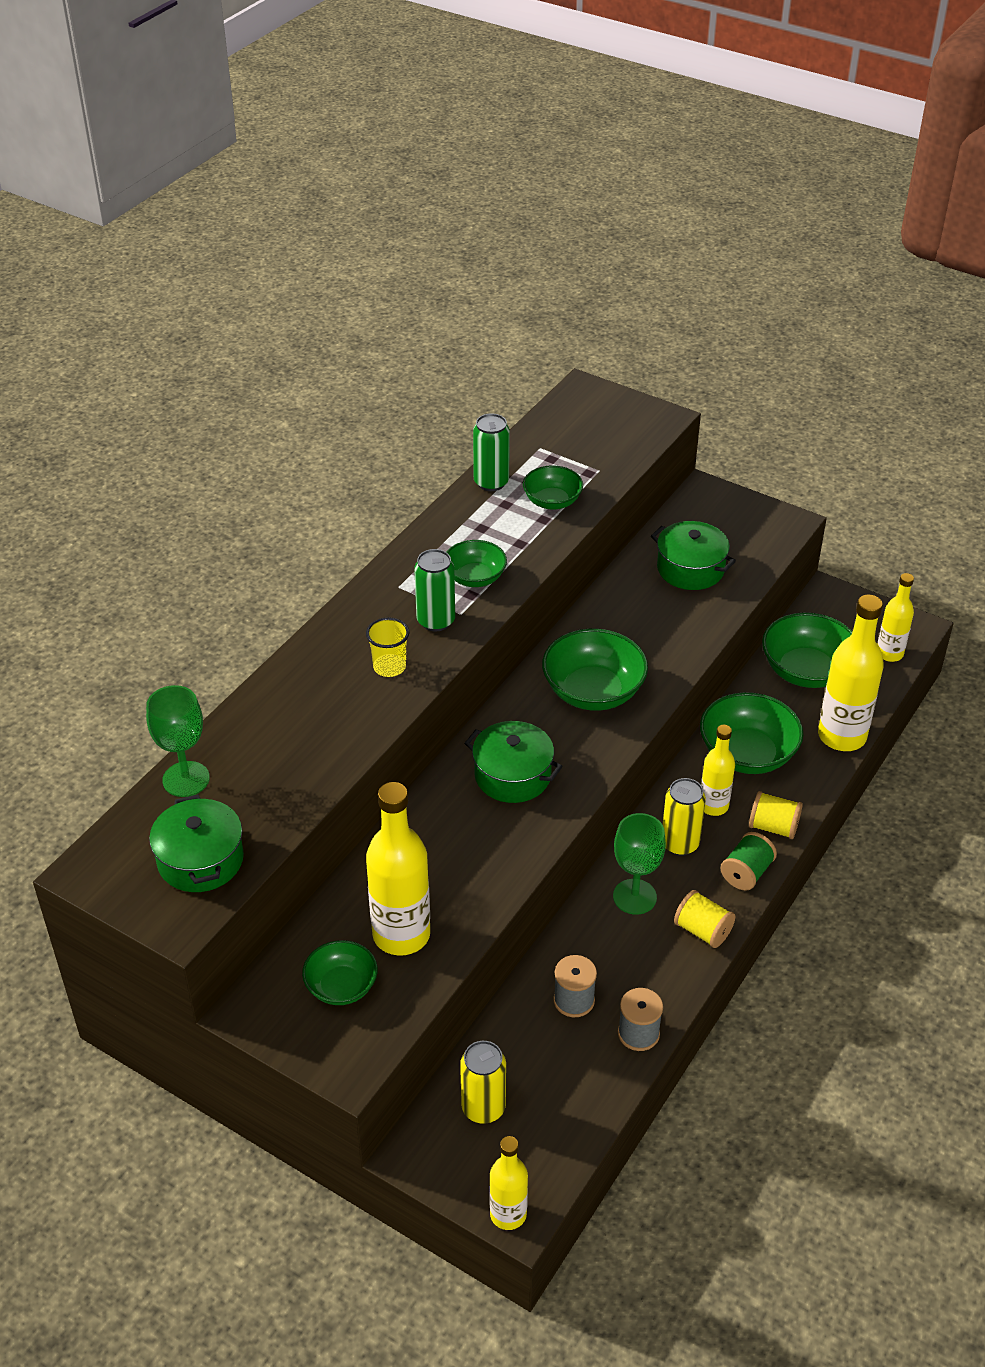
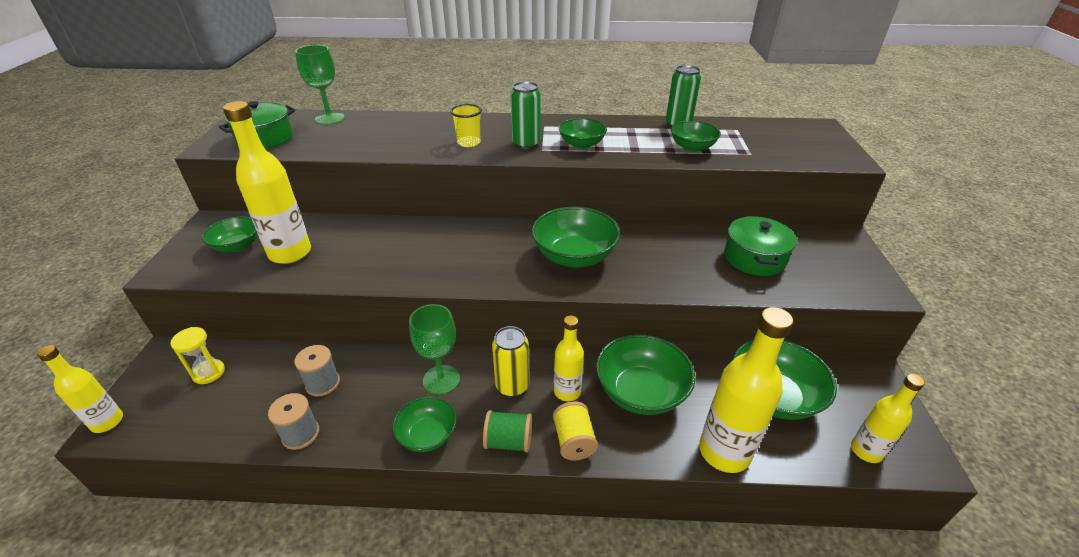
camera: 60 degrees right, 5 degrees down
yellow can [460,1041,506,1123] -> yellow hourglass [171,327,225,384]
green pot [464,721,563,803] -> none
yellow spool [674,890,735,948] -> green bowl [392,396,457,452]

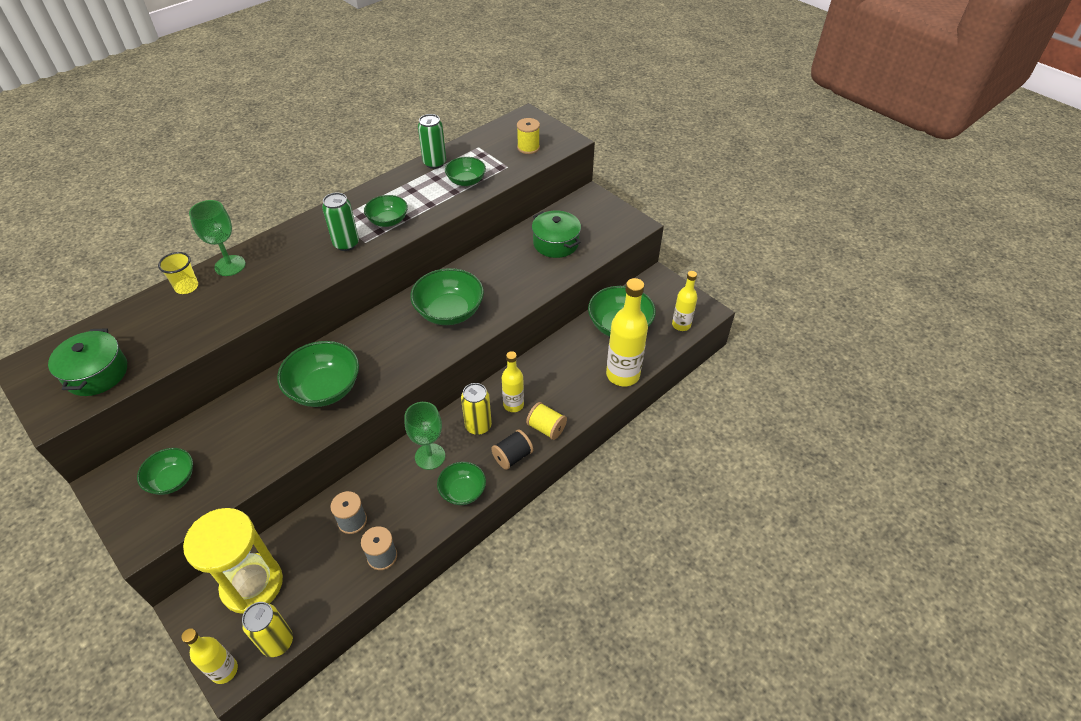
camera: 45 degrees left, 10 degrees up
yellow hourglass [171,327,225,384] -> yellow hourglass [183,508,283,614], size x2.15
yellow bottle [223,101,311,264] -> none
green goblet [295,45,345,125] -> green goblet moved to [189,200,246,276]
yellow cup [450,104,482,147] -> yellow cup moved to [158,252,198,294]
green spool [483,410,532,453] -> black spool [491,430,533,470]
green bowl [596,334,696,415] -> green bowl moved to [277,341,359,407]
none -> yellow can [242,602,293,657]
none -> yellow spool [517,118,540,154]

